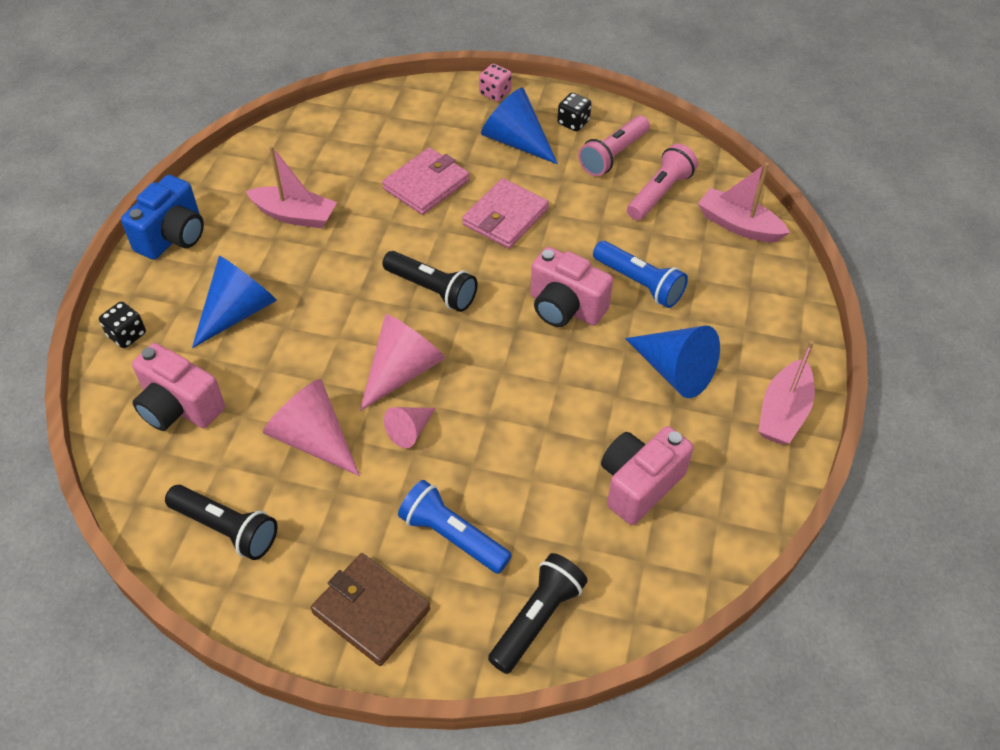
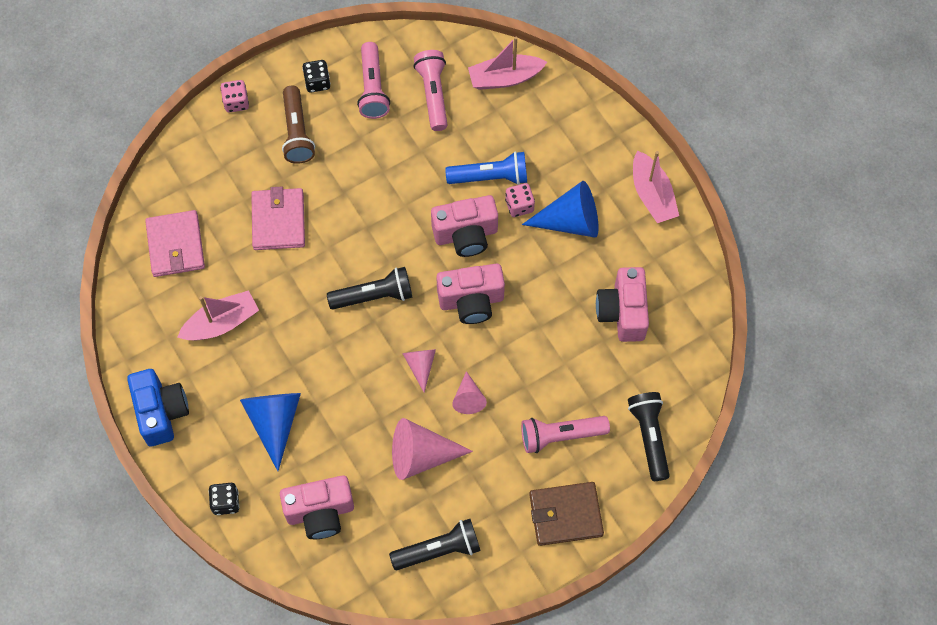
camera: 45 degrees left, 15 degrees up
pink cone [360,314,445,411] -> pink cone [402,349,436,392], size x0.57
blue flashlight [398,480,512,574] -> pink flashlight [521,416,610,453]
pink wallet [462,178,549,248] -> pink wallet moved to [145,210,205,277]
blue cone [481,88,558,164] -> brown flashlight [282,86,315,164]
none -> pink camera [436,264,505,324]
none -> pink dice [505,183,535,217]

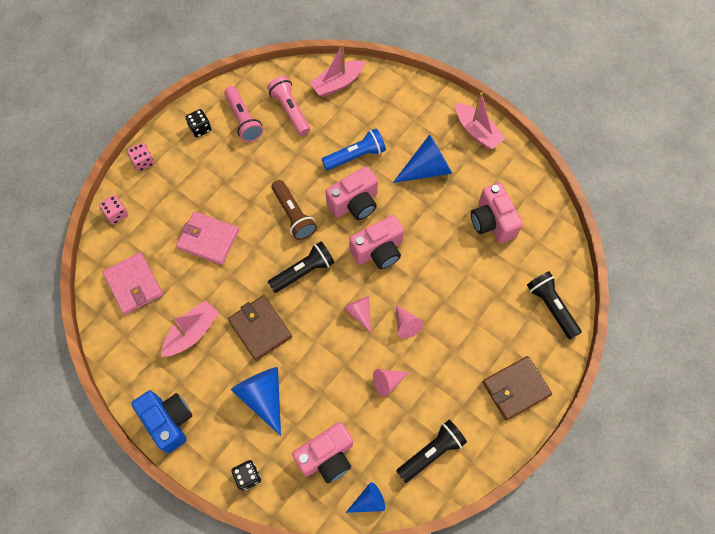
camera: 20 degrees left, 0 degrees up
pink wallet [251,187,305,250] -> pink wallet turned 45 degrees counterclockwise [176,211,239,265]
brown flashlight [282,86,315,164] -> brown flashlight moved to [271,180,317,240]
pink cone [392,418,473,480] -> pink cone [373,369,410,397], size x0.57
pink dice [505,183,535,217] -> pink dice moved to [99,195,128,224]
pink flashlight [521,416,610,453] -> none
none -> brown wallet [228,295,292,361]
none -> blue cone [346,482,385,513]

